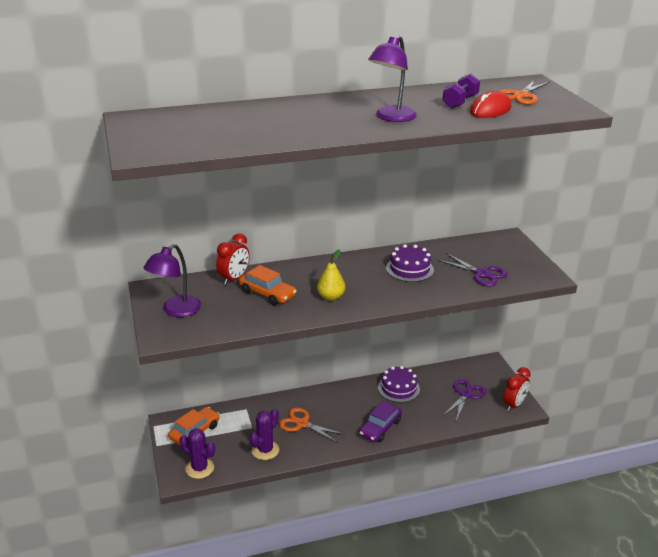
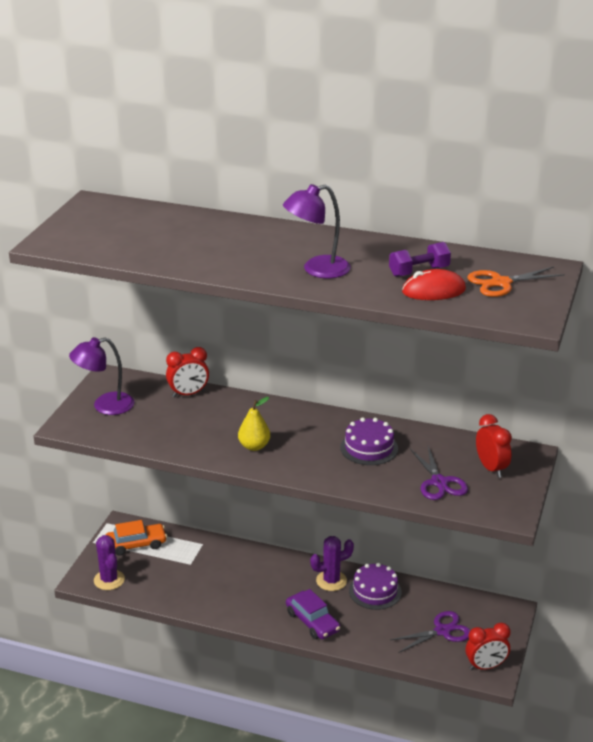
camera: 35 degrees right, 0 degrees up
orange car [239,265,297,305] -> none
purple cactus [250,409,279,460] -> purple cactus moved to [310,536,354,591]
orange scissors [279,408,345,443] -> none
purple car [359,401,402,442] -> purple car turned 105 degrees counterclockwise [286,589,340,639]
none -> red clock [476,414,512,478]

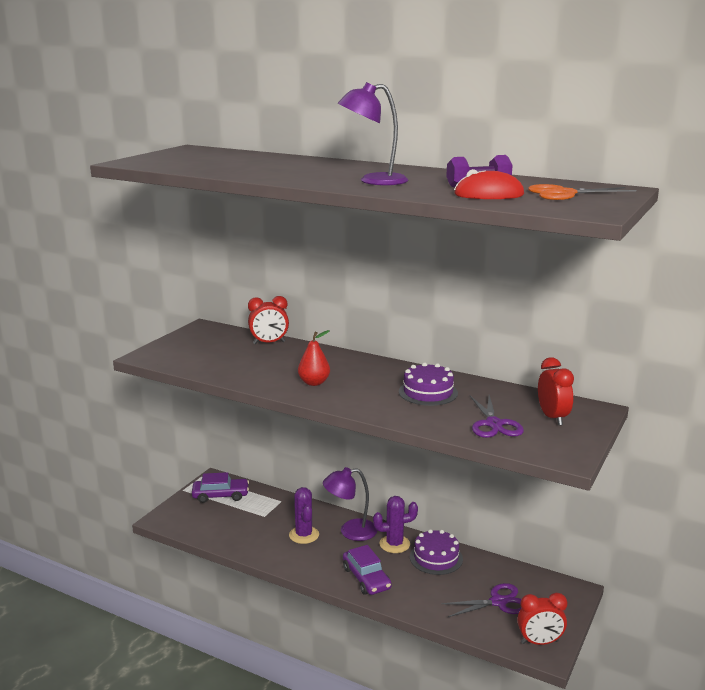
camera: 10 degrees right, 10 degrees down
purple lamp [69,337,134,415] -> purple lamp moved to [323,467,377,541]
purple cactus [94,535,125,590] -> purple cactus moved to [289,487,319,544]
orange car [106,520,167,556] -> purple car [192,472,249,503]
yellow pear [238,397,270,451] -> red pear [298,330,330,386]

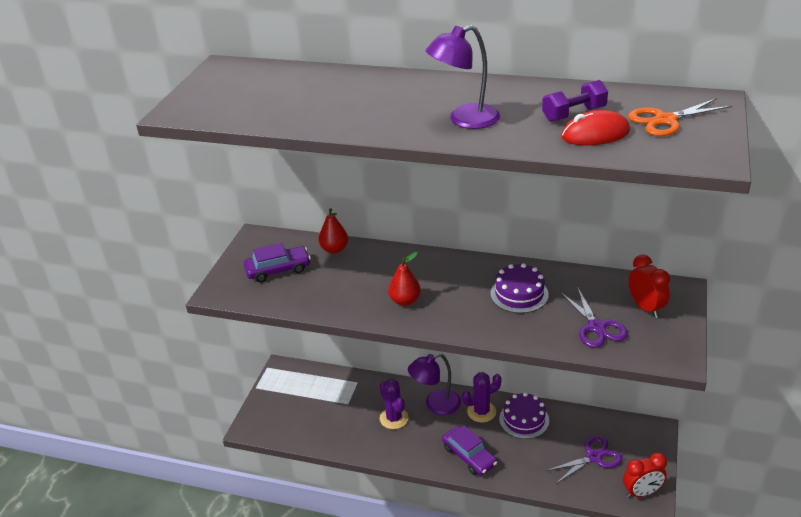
camera: 10 degrees left, 15 degrees up
purple car [192,472,249,503] -> purple car moved to [244,243,311,282]
red clock [248,296,289,344] -> red pear [318,208,348,254]

